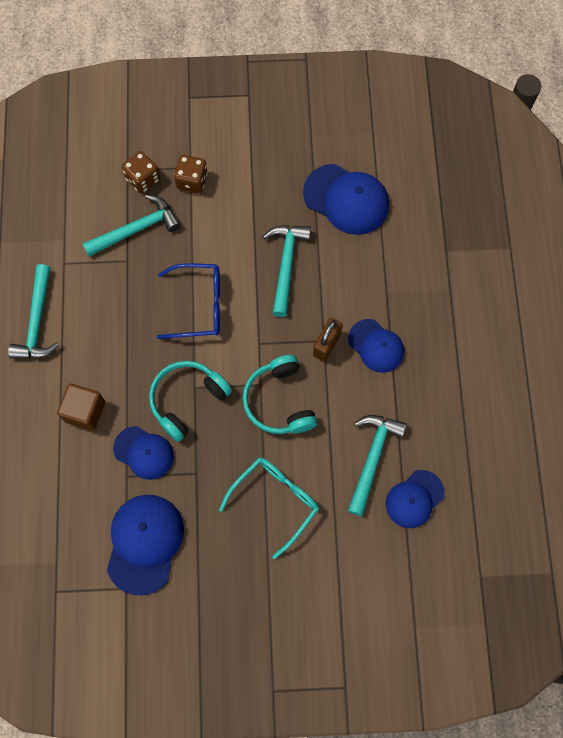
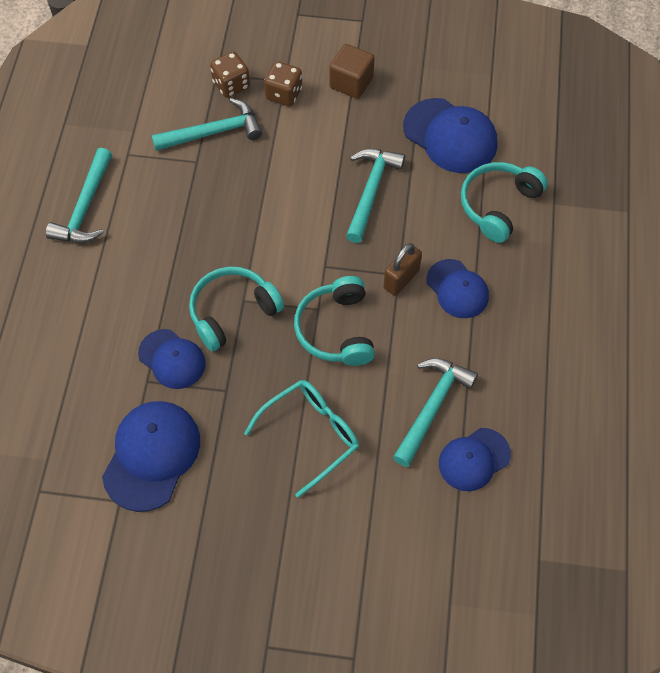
camera: 10 degrees right, 10 degrees down
brown cube [57,384,105,431] -> brown cube moved to [329,44,375,99]
blue glasses [157,263,220,339] -> none
none -> turquoise headphones [461,162,548,243]

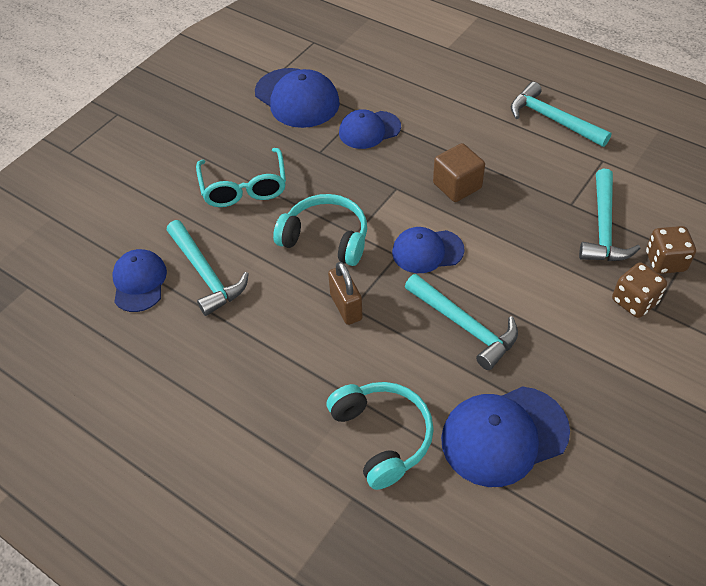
camera: 120 degrees right, 10 degrees down
turquoise headphones [189,267,284,351] -> none
brown cube [329,44,375,99] -> brown cube moved to [433,143,485,202]
blue cap [426,259,489,318] -> blue cap moved to [392,227,465,273]

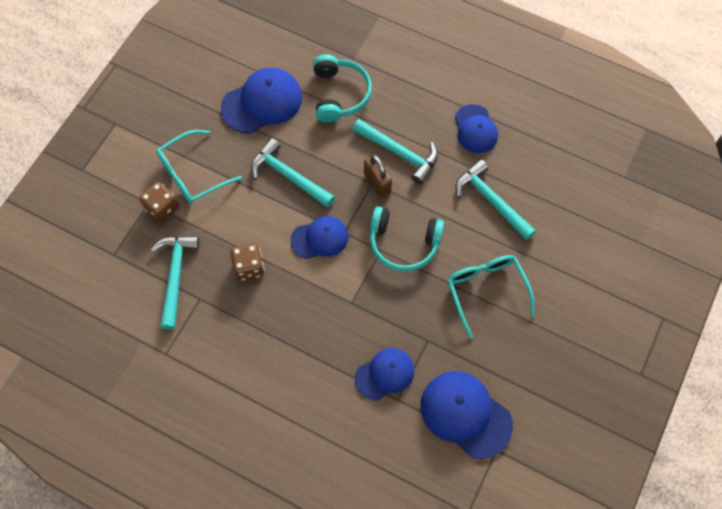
camera: 170 degrees right, 15 degrees up
blue cap [112,249,167,312] -> blue cap moved to [455,104,498,153]
turquoise headphones [326,382,434,490] -> turquoise headphones turned 150 degrees counterclockwise [313,54,372,123]
brown cube [433,143,485,202] -> none
turquoise hammer [511,82,612,147] -> turquoise hammer moved to [352,119,438,184]
brown dice [646,226,696,274] -> brown dice moved to [230,243,265,281]
none -> turquoise glasses [156,130,242,204]

